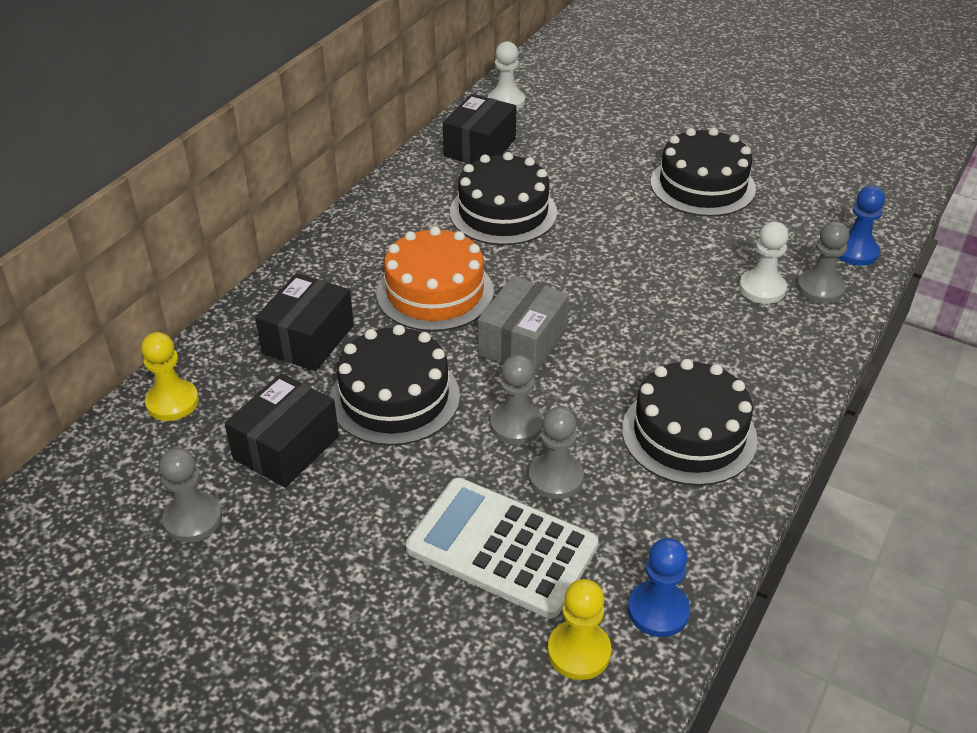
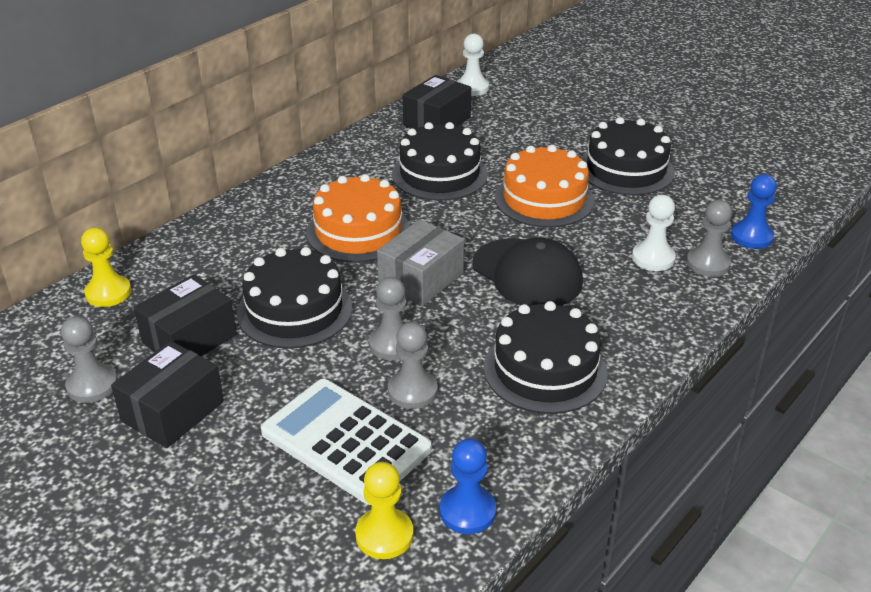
camera: 10 degrees right, 5 degrees down
black box [255,273,354,371] -> black box moved to [111,341,224,448]
none -> black cap [472,238,583,306]
none -> orange cake [495,145,594,227]

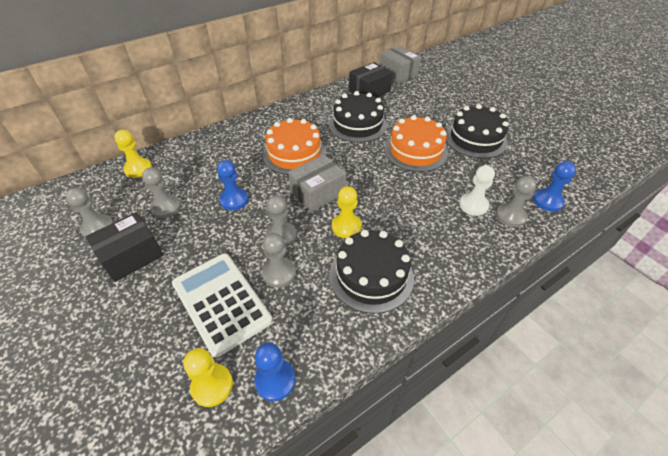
camera: 15 degrees right, 10 degrees up
black box [134,274,237,356] -> grey pawn [142,167,181,218]
black cake [237,247,353,348] -> blue pawn [217,160,249,210]
white pawn [457,34,489,96] -> grey box [380,46,421,83]
black cap [472,238,583,306] -> none
none -> yellow pawn [332,186,362,238]

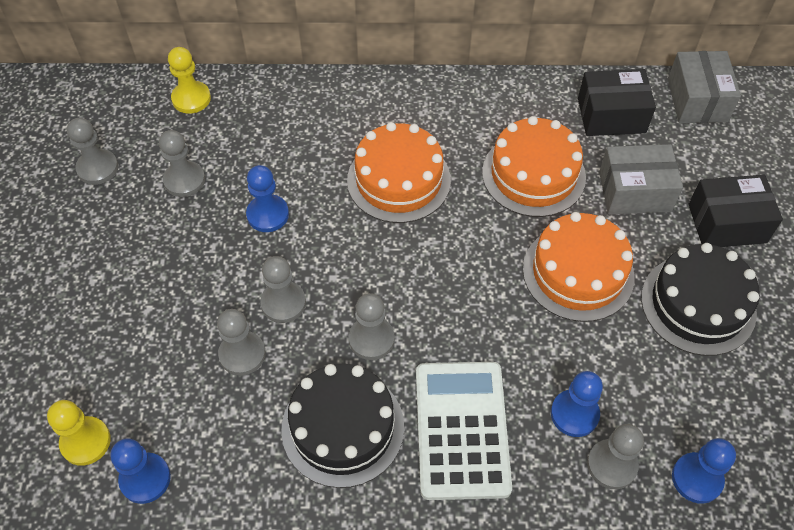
camera: 35 degrees right, 10 degrees up
black box [85,212,163,282] -> black box moved to [689,175,783,247]
white calculator [172,253,272,358] -> white calculator moved to [416,362,512,500]
grey box [288,155,346,212] -> grey box moved to [599,144,683,214]
black cake [329,91,387,142] -> orange cake [482,116,586,217]
yellow pawn [332,186,362,238] -> grey pawn [349,293,395,360]
white pawn [459,165,495,216] -> blue pawn [551,371,603,437]

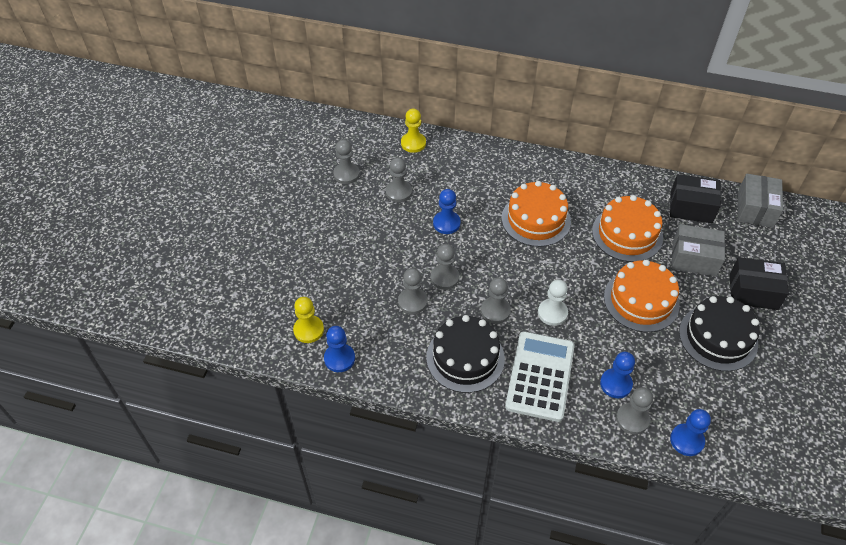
camera: 15 degrees right, 5 degrees down
none -> white pawn [538,280,568,326]

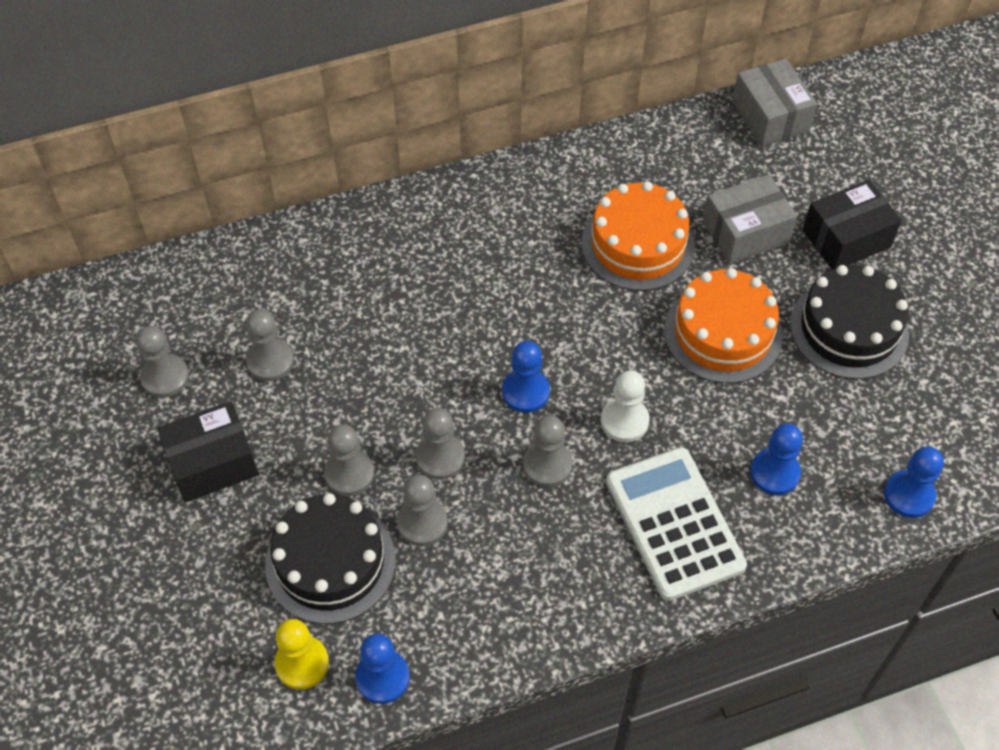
camera: 35 degrees left, 5 degrees up
yellow pawn [401,109,426,153] -> none
black cake [426,315,505,393] -> black cake moved to [265,493,396,624]
blue pawn [433,189,461,234] -> blue pawn moved to [502,341,550,413]
orange cake [502,181,571,247] -> none
grey pawn [616,387,653,434] -> grey pawn moved to [324,424,374,496]
black box [670,174,721,223] -> black box moved to [157,401,259,502]

